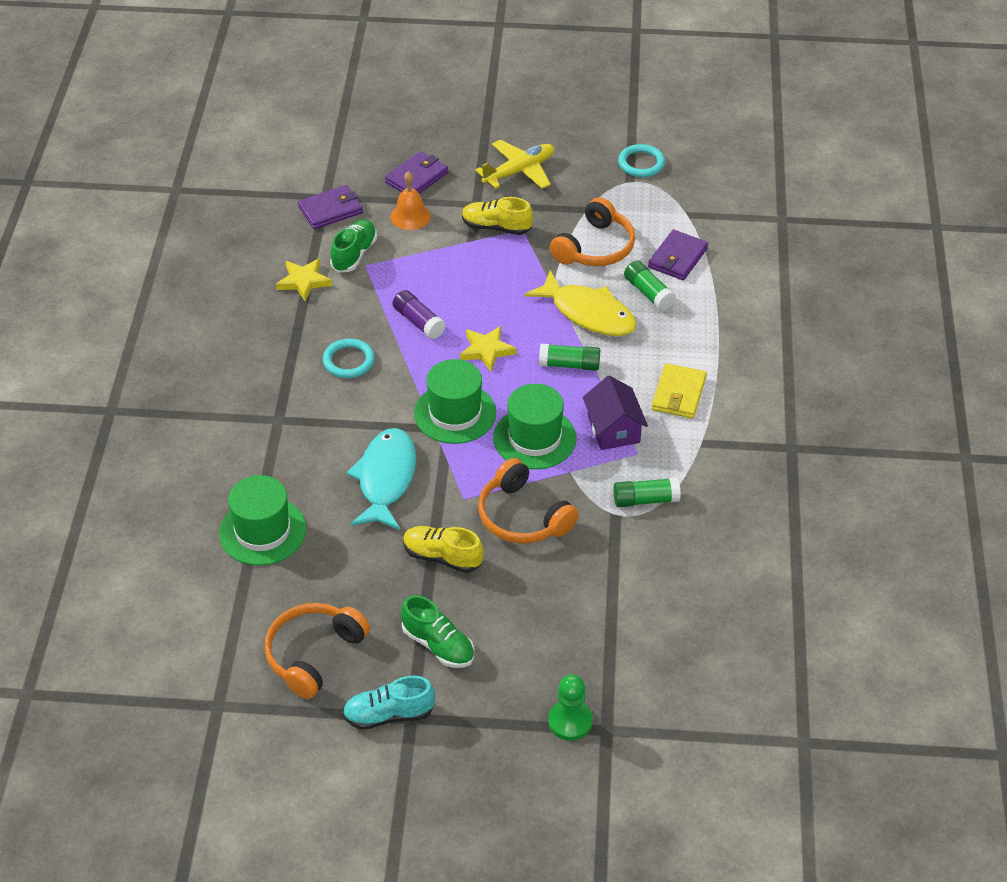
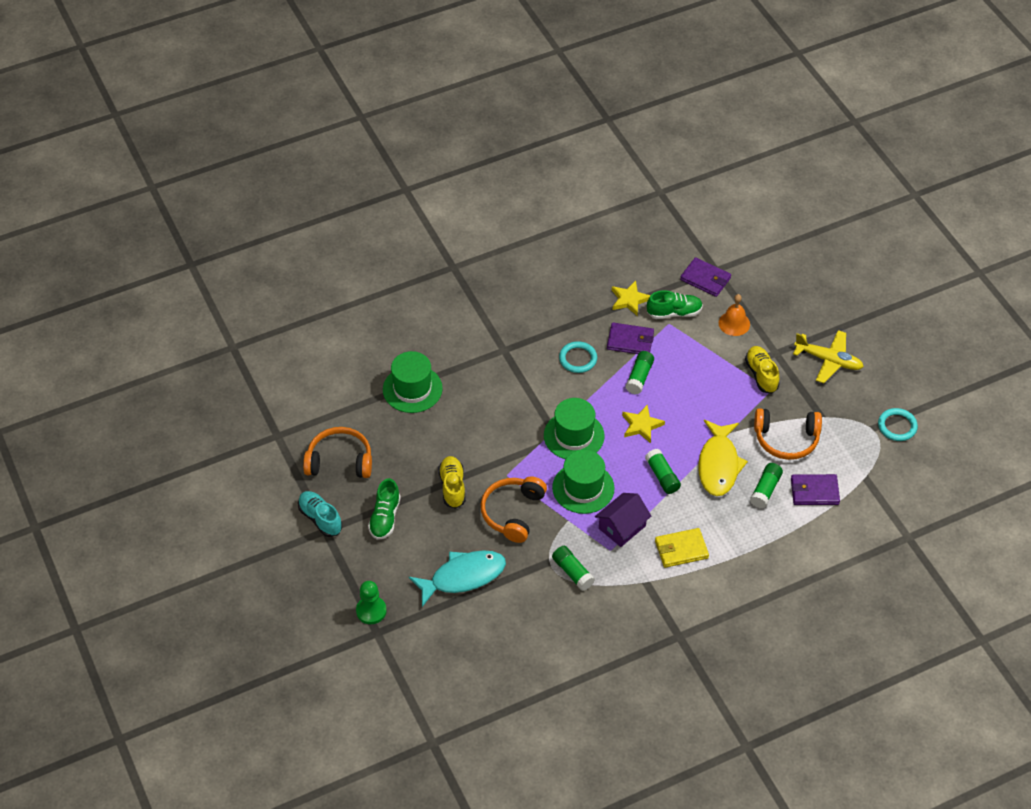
camera: 60 degrees right, 5 degrees up
turquoise fish [347,428,416,530] -> turquoise fish moved to [409,550,506,607]
purple wallet [385,151,448,194] -> purple wallet moved to [607,323,654,354]
purple glue stick [393,290,446,339] -> green glue stick [626,351,654,394]

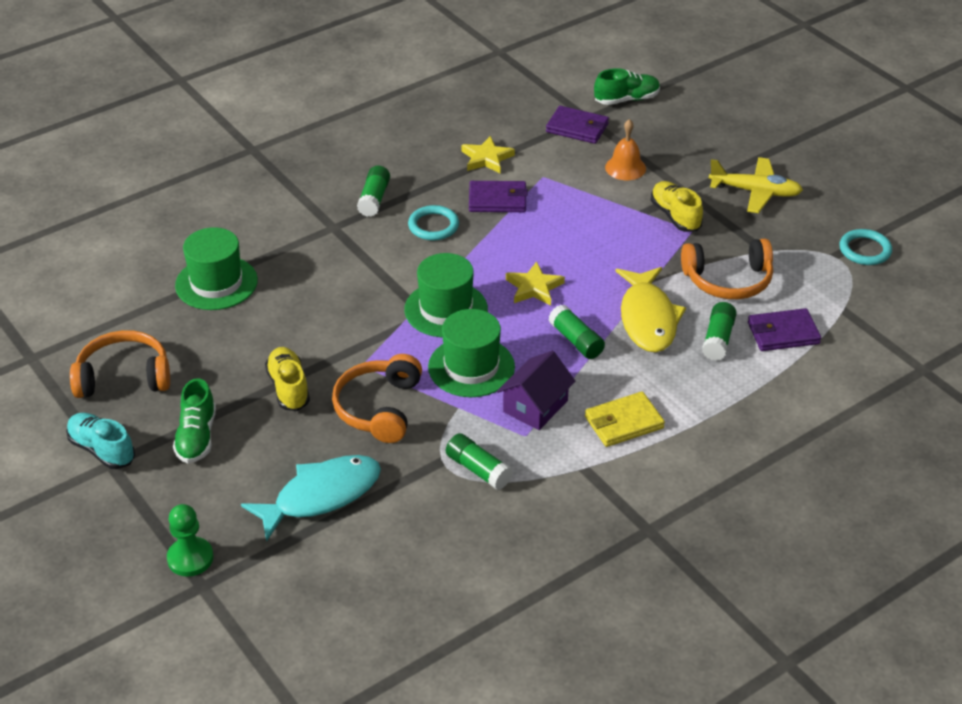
camera: 10 degrees left, 10 degrees down
green glue stick [626,351,654,394] -> green glue stick moved to [357,166,390,217]
green shoe [647,290,703,319] -> green shoe moved to [594,68,660,105]

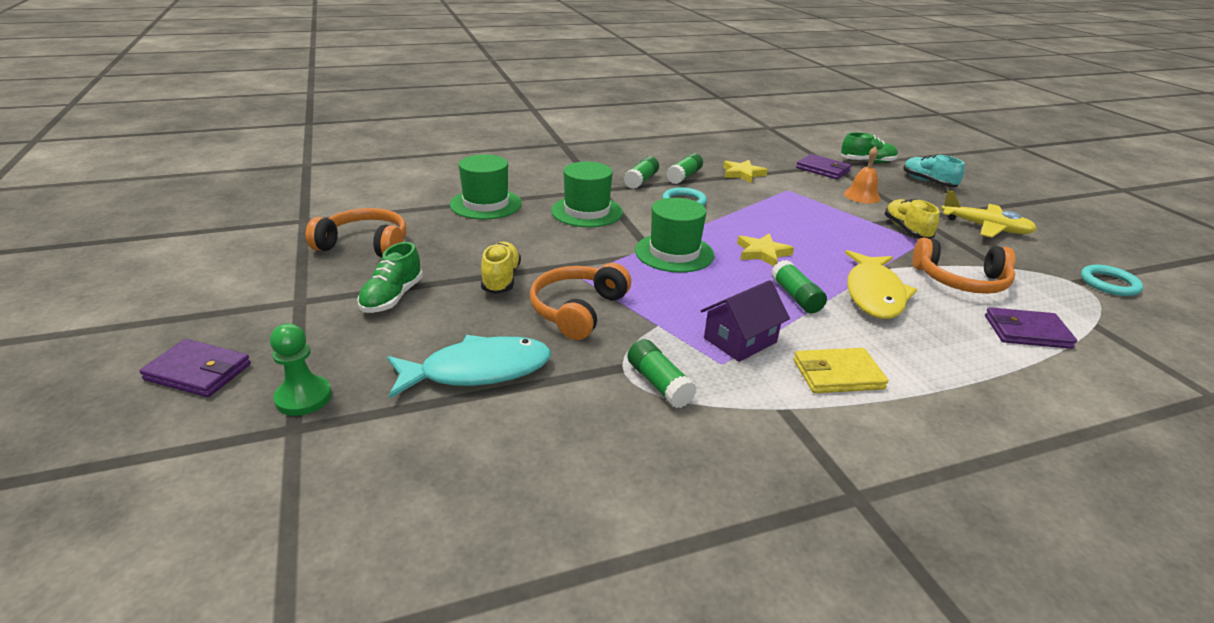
camera: 15 degrees right, 10 degrees down
turquoise shoe [66,413,135,469] -> turquoise shoe moved to [903,154,965,187]
green hat [428,309,515,397] -> green hat moved to [551,161,623,227]
purple wallet [469,181,528,212] -> purple wallet moved to [139,339,251,397]
green glue stick [702,302,737,361] -> green glue stick moved to [666,153,703,184]

